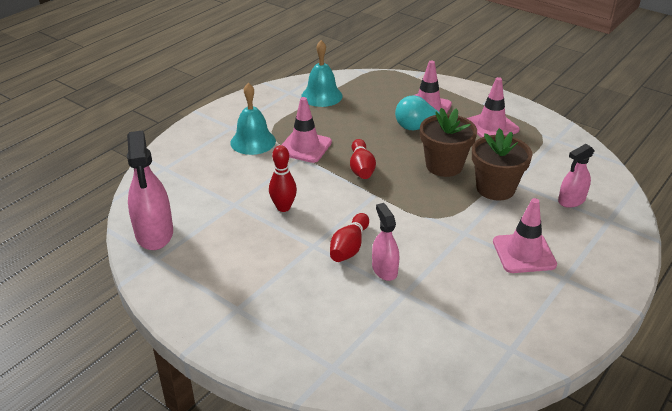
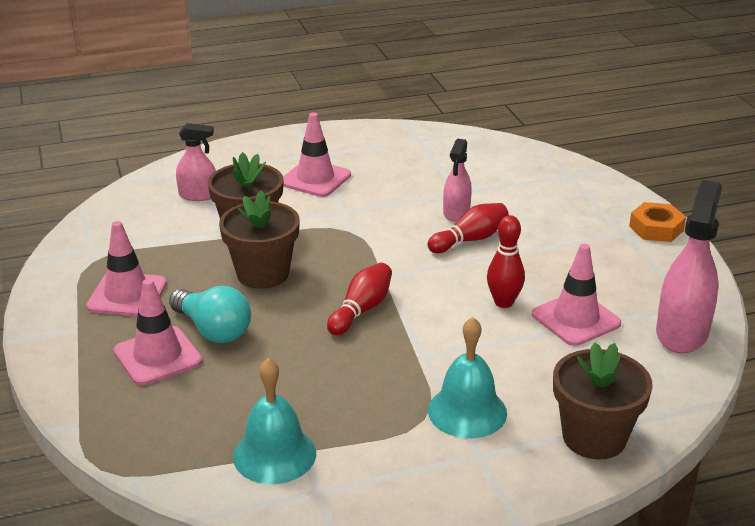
camera: 145 degrees left, 5 degrees down
pink traffic cone [282,97,332,163] -> pink traffic cone moved to [532,244,621,346]
none -> brown flower pot [553,343,653,460]
none -> orange nut [629,202,686,242]

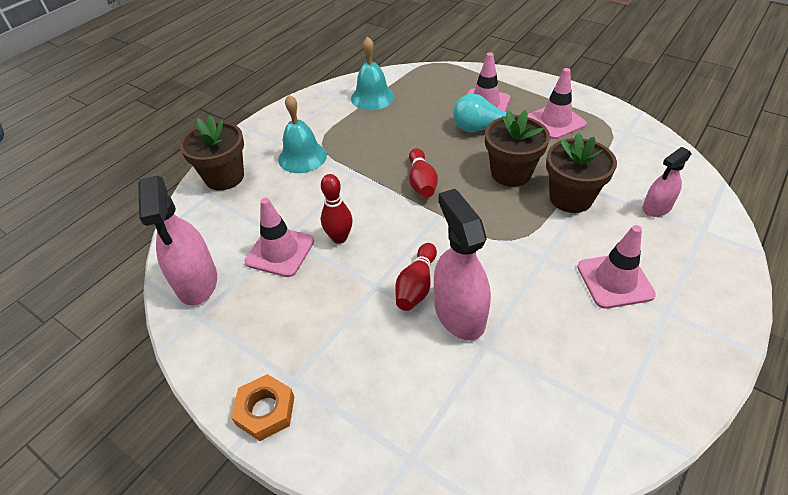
camera: 145 degrees right, 15 degrees up
pink spray bottle [443,139,472,221] -> pink spray bottle [434,189,491,340], size x1.69

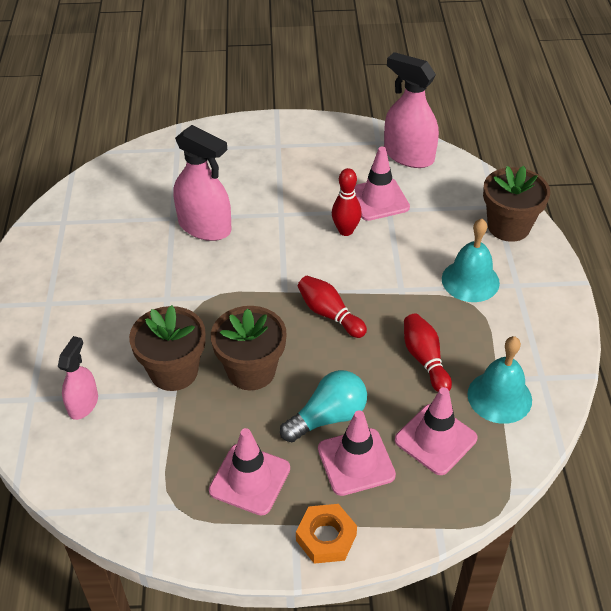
camera: 140 degrees right, 0 degrees up
orange nut [231,374,294,441] -> orange nut moved to [296,504,357,564]
red bowling pin [395,243,437,311] -> red bowling pin moved to [404,313,452,392]
pink traffic cone [577,225,656,309] -> pink traffic cone moved to [395,387,478,475]

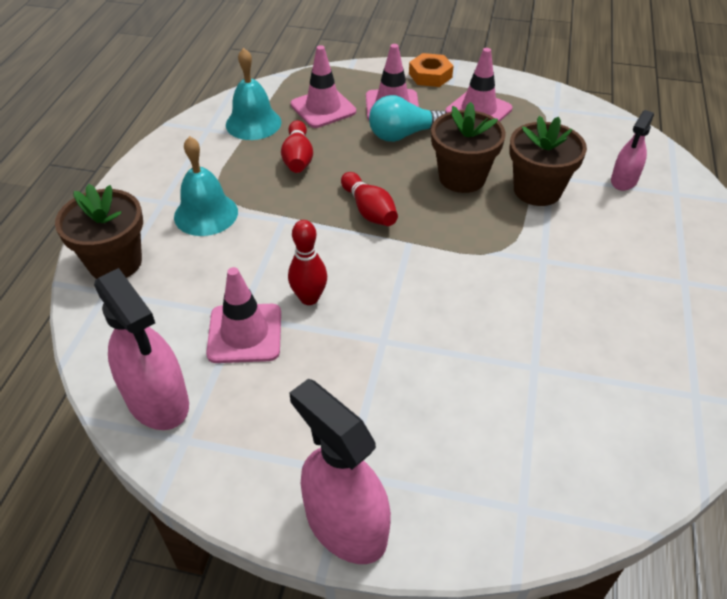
camera: 165 degrees left, 0 degrees up
pink spray bottle [173,125,231,241] -> pink spray bottle moved to [289,379,391,564]

